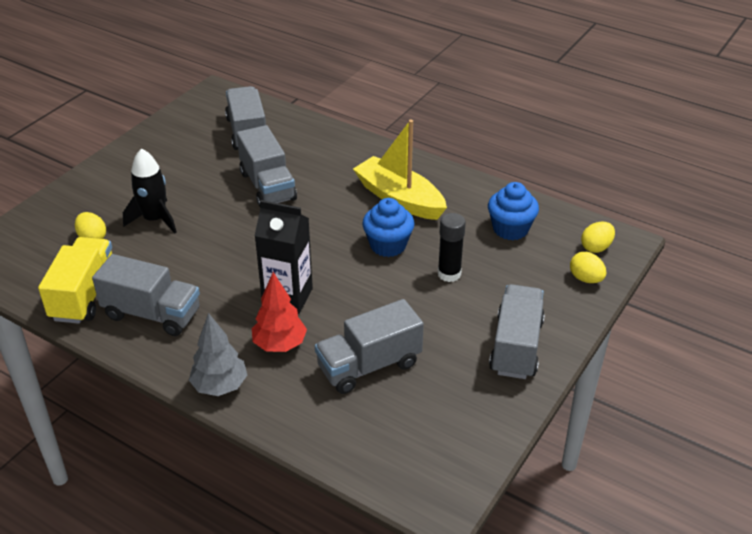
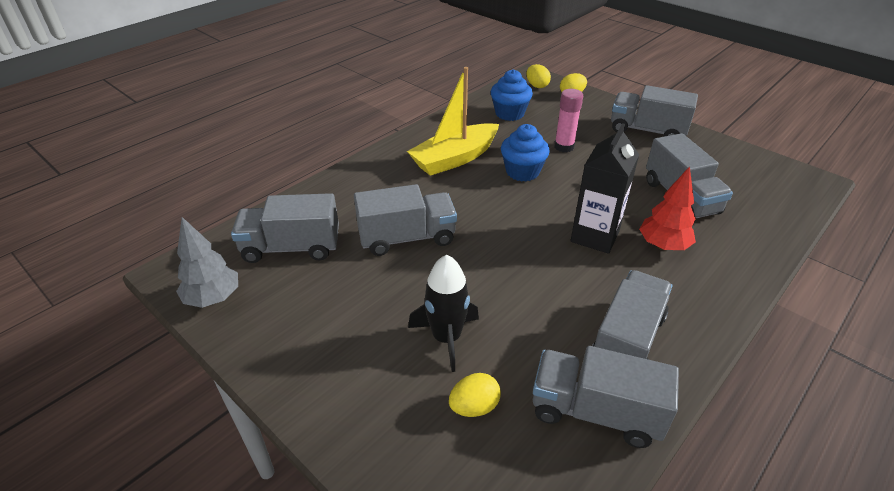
camera: 80 degrees left, 0 degrees up
yellow truck [38,237,112,324] -> grey truck [533,346,679,448]
grey tree [189,313,247,396] -> grey tree moved to [176,217,238,308]
black glue stick [438,213,466,282] -> pink glue stick [554,89,583,152]

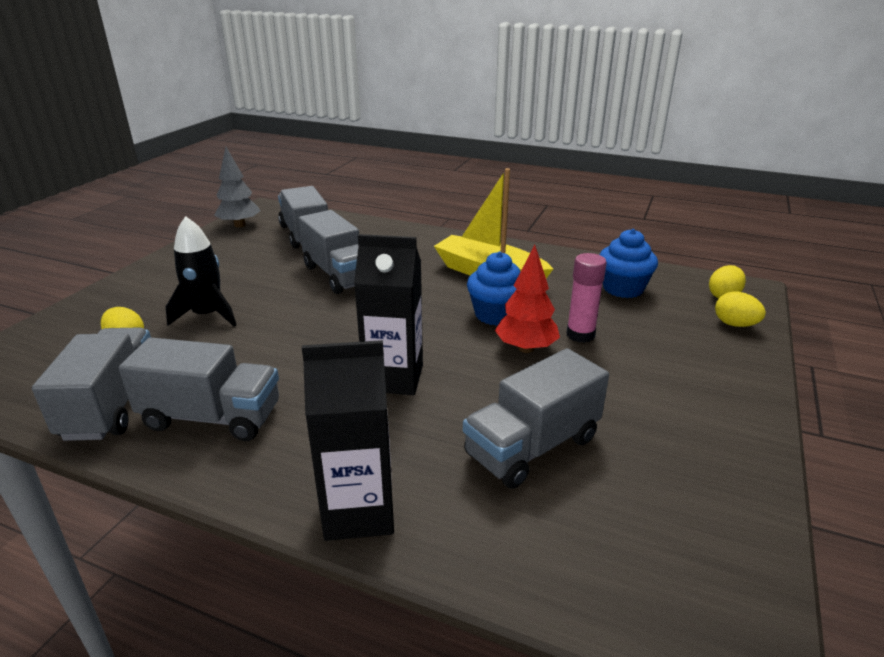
camera: 70 degrees right, 10 degrees down
grey truck [611,85,698,137] -> none
red tree [639,166,696,250] -> red tree moved to [495,245,560,353]
none -> black carton [302,340,394,541]

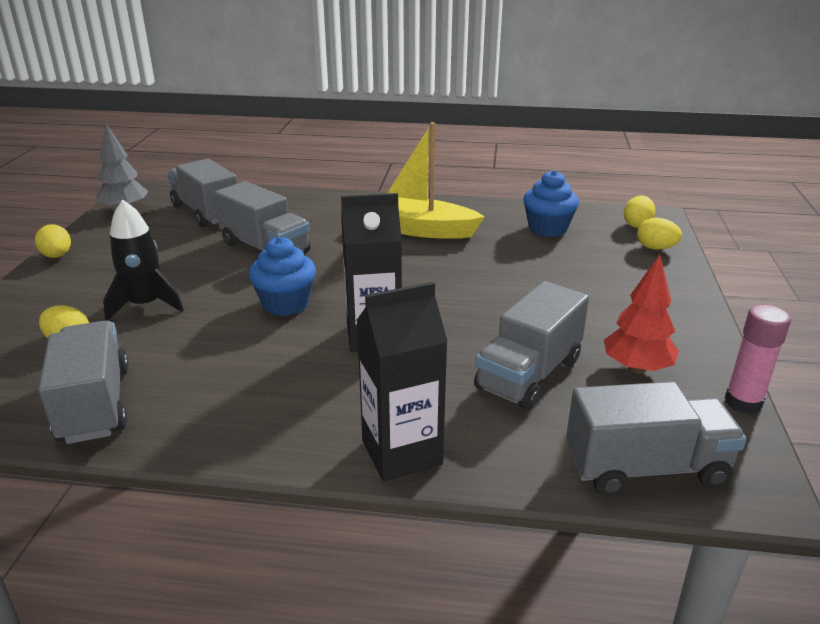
camera: 15 degrees left, 0 degrees up
grey truck [119,337,279,441] -> grey truck moved to [566,382,747,496]
blue cupcake [467,252,520,326] -> blue cupcake moved to [249,237,316,316]
red tree [495,245,560,353] -> red tree moved to [604,254,679,374]
pink glue stick [566,253,607,343] -> pink glue stick moved to [725,305,791,414]
none -> yellow egg [35,224,71,258]

